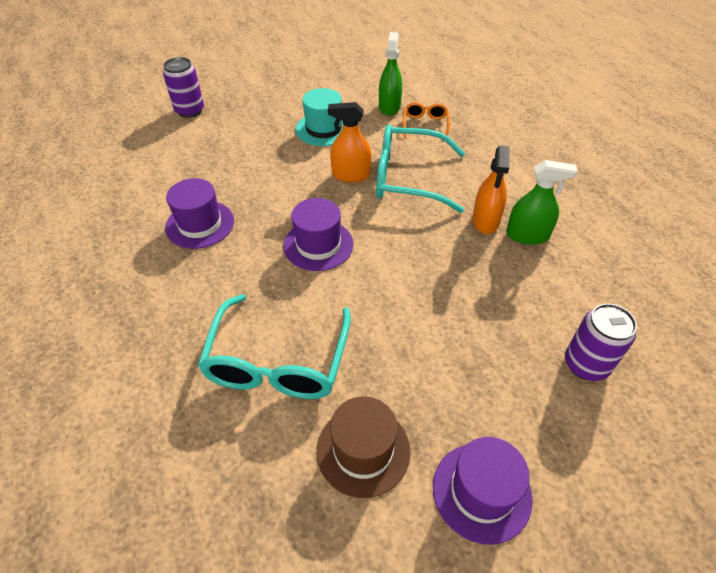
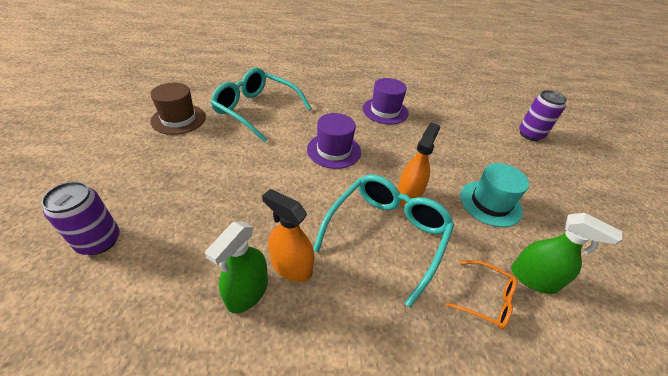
camera: 110 degrees right, 5 degrees down
purple hat [433,437,533,545] -> none

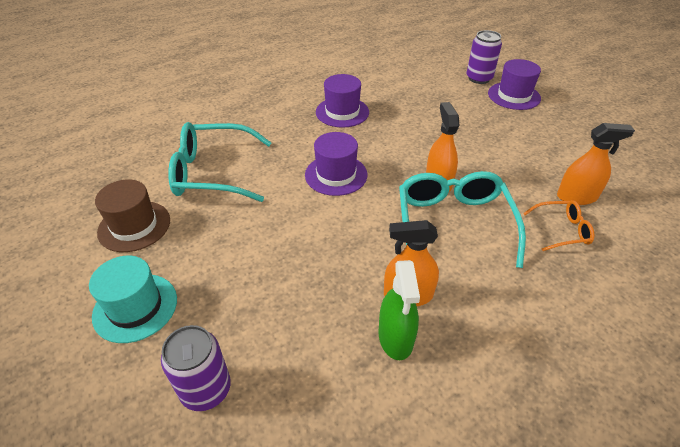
camera: 30 degrees left, 0 degrees up
turquoise hat [460,163,529,227] -> turquoise hat moved to [89,256,177,343]
green spray bottle [511,213,622,294] -> orange spray bottle [557,123,635,205]
none -> purple hat [488,59,541,110]

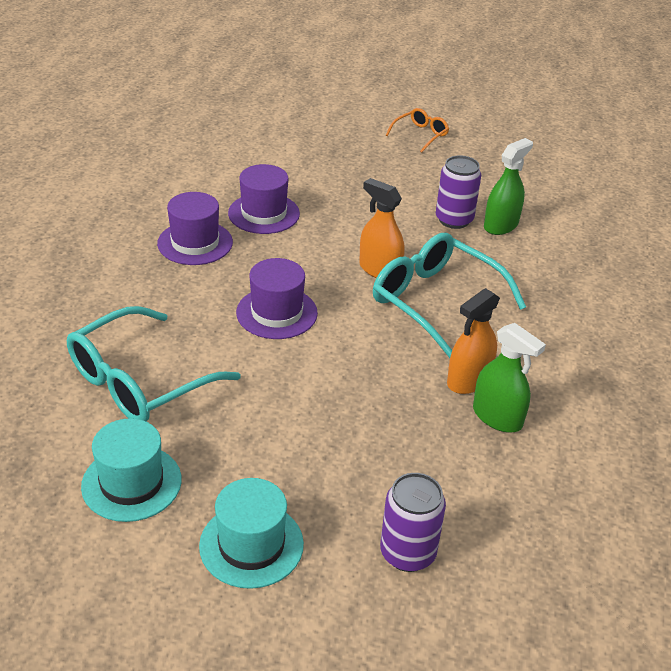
camera: 45 degrees left, 5 degrees down
brown hat [95,179,170,252] -> turquoise hat [81,418,182,522]
purple can [466,30,502,84] -> purple can moved to [436,156,481,229]
purple hat [488,59,541,110] -> purple hat moved to [228,164,300,234]
orange glasses [523,200,594,251] -> orange glasses moved to [386,108,449,153]
orange spray bottle [557,123,635,205] -> green spray bottle [484,138,533,235]

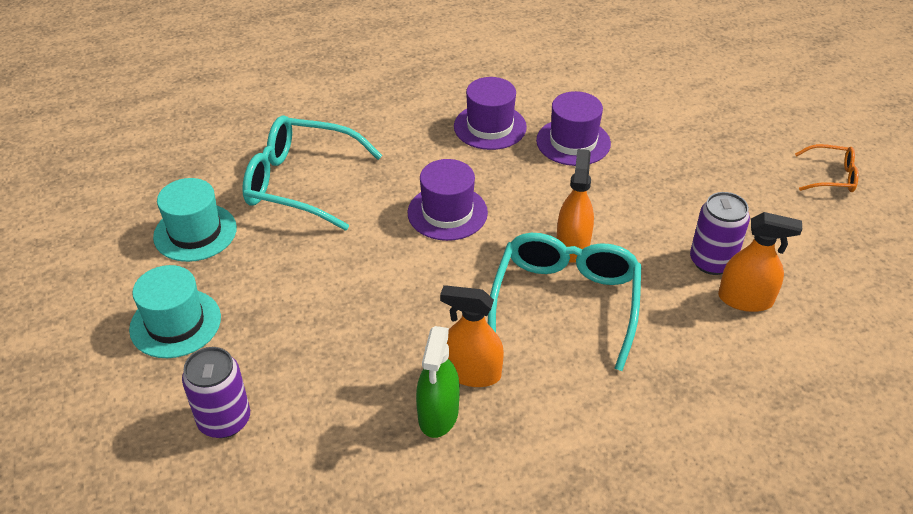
camera: 60 degrees right, 5 degrees up
green spray bottle [484,138,533,235] -> orange spray bottle [718,212,802,312]

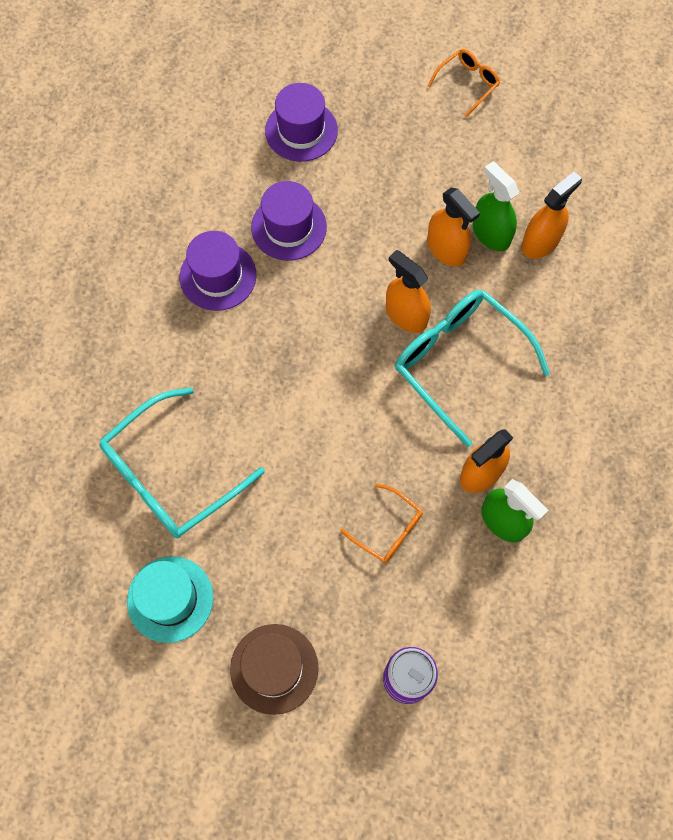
camera: 55 degrees left, 25 degrees up
turquoise hat [129,265,221,358] -> brown hat [230,624,318,715]
purple hat [408,159,488,241] -> purple hat moved to [265,83,338,162]
purple can [690,192,750,275] -> green spray bottle [473,162,519,251]
none -> orange glasses [340,484,423,563]
none -> orange spray bottle [427,188,480,267]

